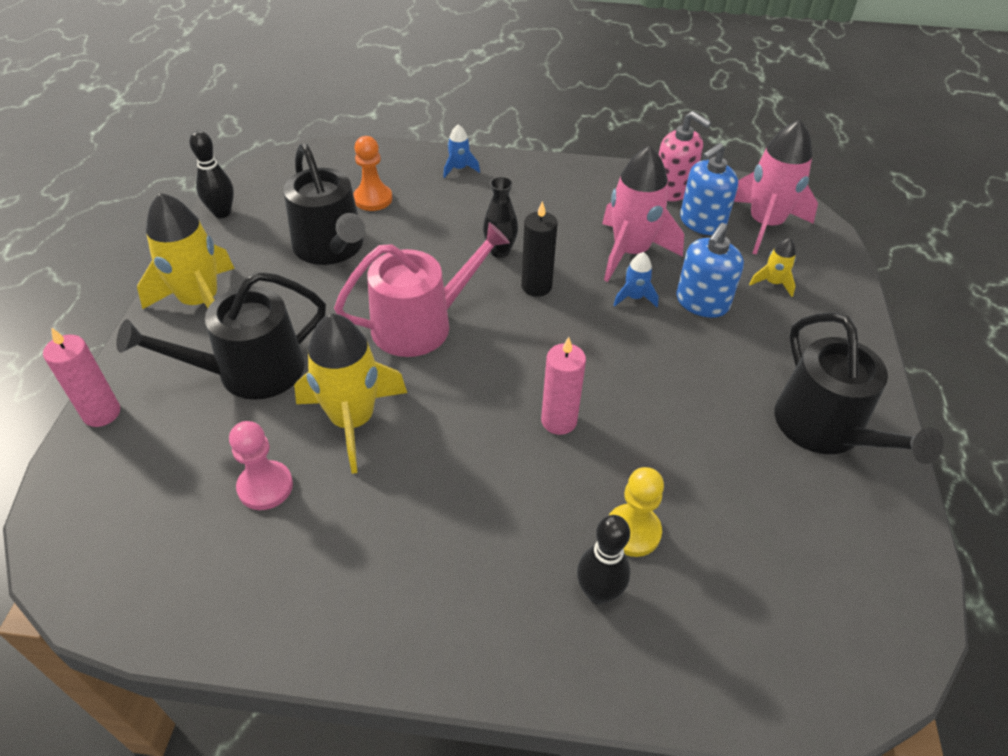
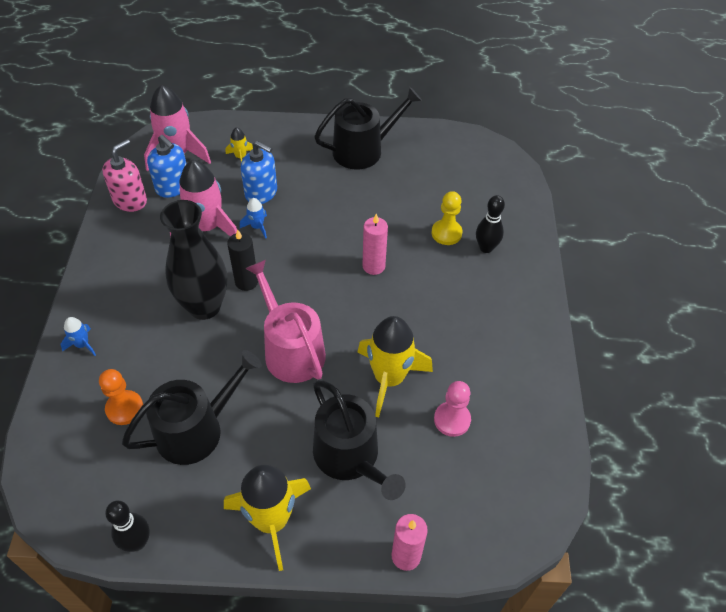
camera: 95 degrees left, 5 degrees up
black vase [483,177,518,258] -> black vase [160,200,228,320], size x2.04

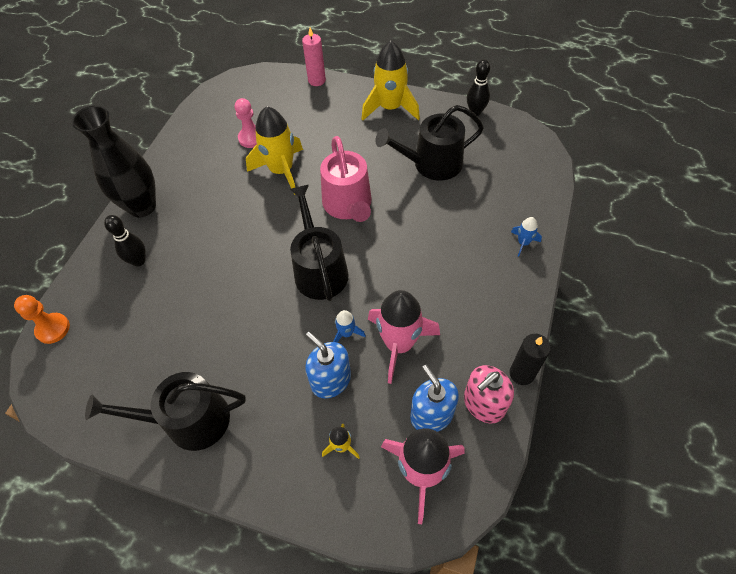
camera: 160 degrees left, 5 degrees up
orange pawn [99,369,143,425] -> orange pawn moved to [14,295,70,344]
black vase [160,200,228,320] -> black vase moved to [72,106,156,217]
black candle [227,229,258,291] -> black candle moved to [509,334,551,385]
black watering can [313,380,406,500] -> black watering can moved to [289,185,349,301]
pink candle [362,214,388,275] -> none
yellow pawn [432,191,463,245] -> none

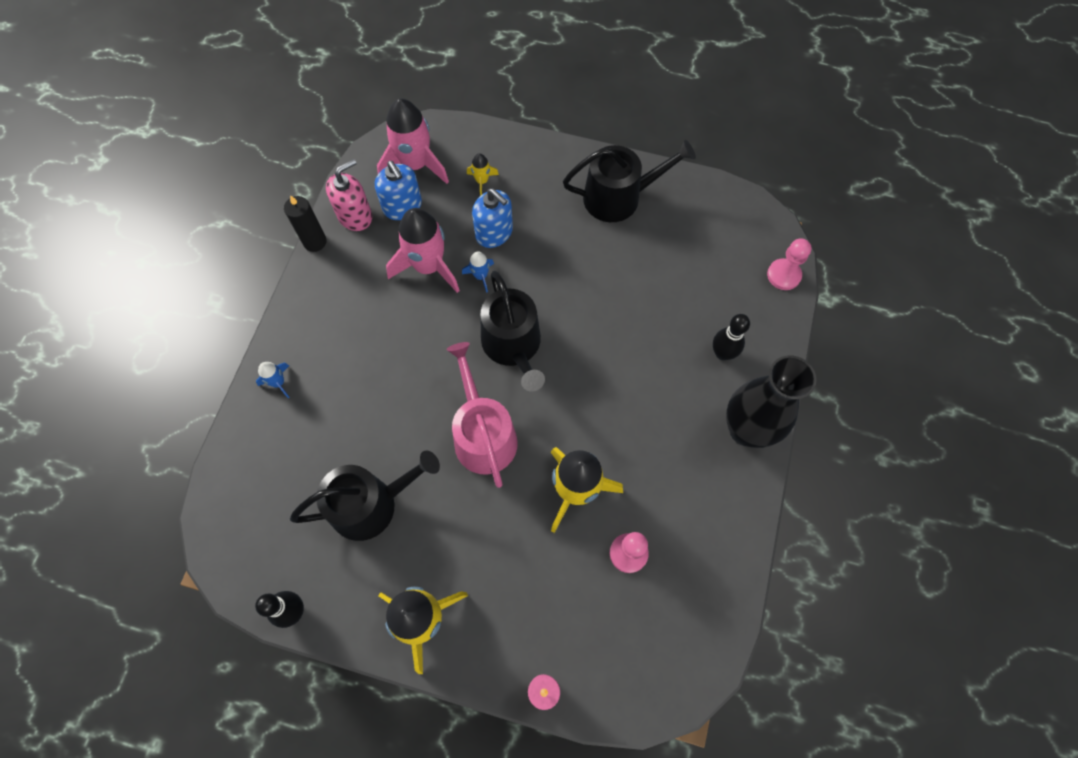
camera: 175 degrees right, 10 degrees up
orange pawn [14,295,70,344] -> pink pawn [767,238,811,290]

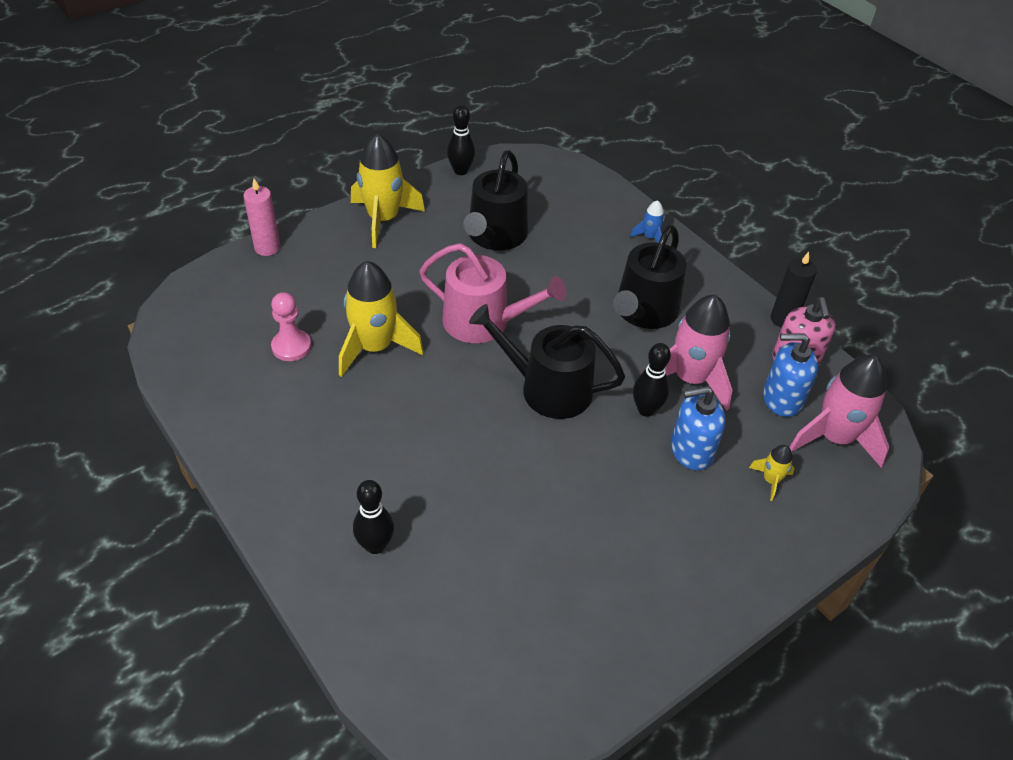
camera: 125 degrees right, 20 degrees down
blue rocket [462,251,494,293] -> black bowling pin [633,343,671,417]
black watering can [563,140,696,222] -> black watering can moved to [613,225,687,329]
black vase [726,355,816,448] -> none
pink pawn [767,238,811,290] -> none

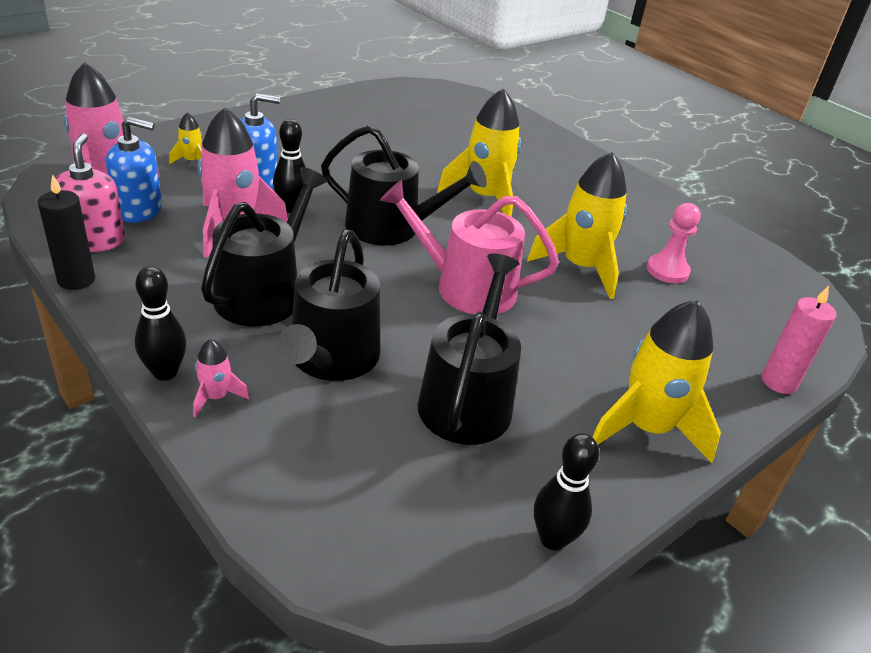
camera: 175 degrees right, 10 degrees down
black bowling pin [353,480,394,554] -> black bowling pin moved to [134,266,187,381]
blue rocket [630,200,665,243] -> pink rocket [193,339,250,418]
none -> black watering can [278,230,380,381]
none -> yellow rocket [437,89,521,217]

